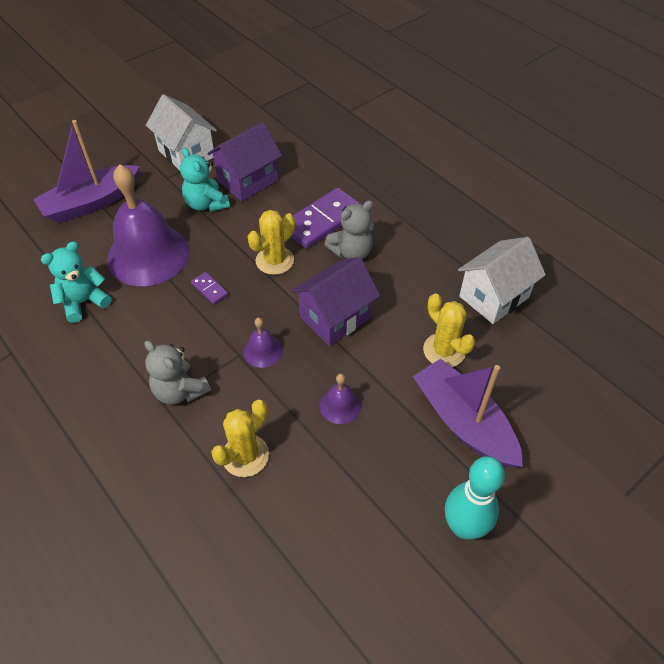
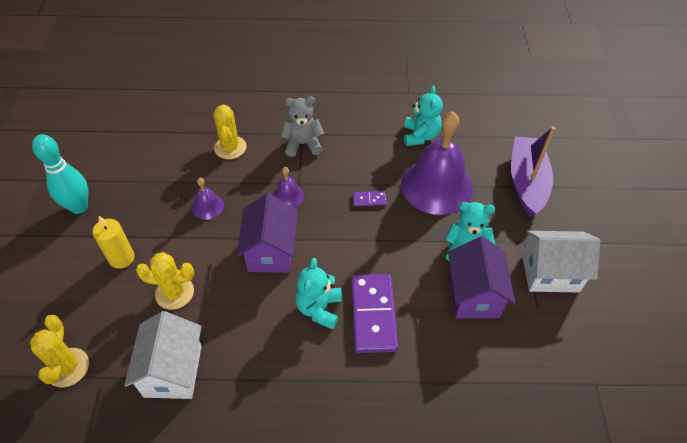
camera: 130 degrees right, 0 degrees up
yellow cactus [248,210,295,275] -> yellow cactus moved to [30,315,89,387]
grey teddy bear [324,200,374,259] -> turquoise teddy bear [295,258,342,330]
purple boat [413,359,523,467] -> yellow candle [92,216,135,269]

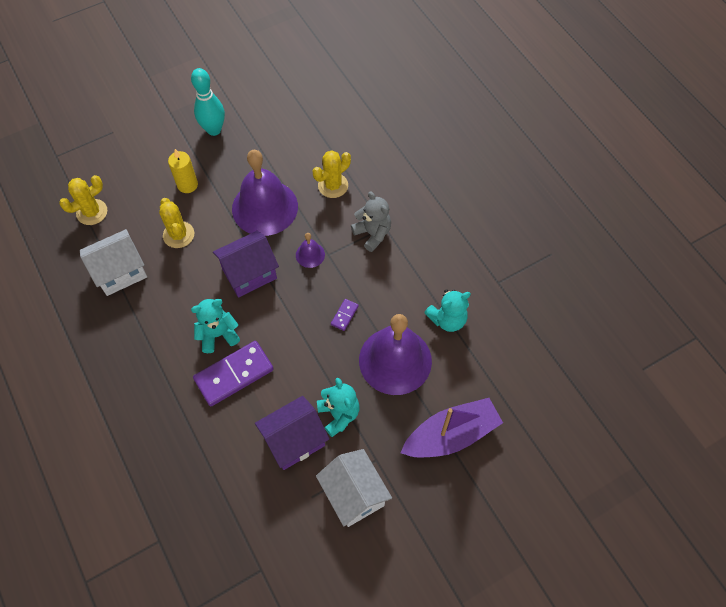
camera: 60 degrees right, 10 degrees up
purple bell [192,178,224,220] -> purple bell [232,150,298,236], size x2.32
purple domino [353,191,387,207] -> purple domino turned 60 degrees clockwise [331,299,359,331]

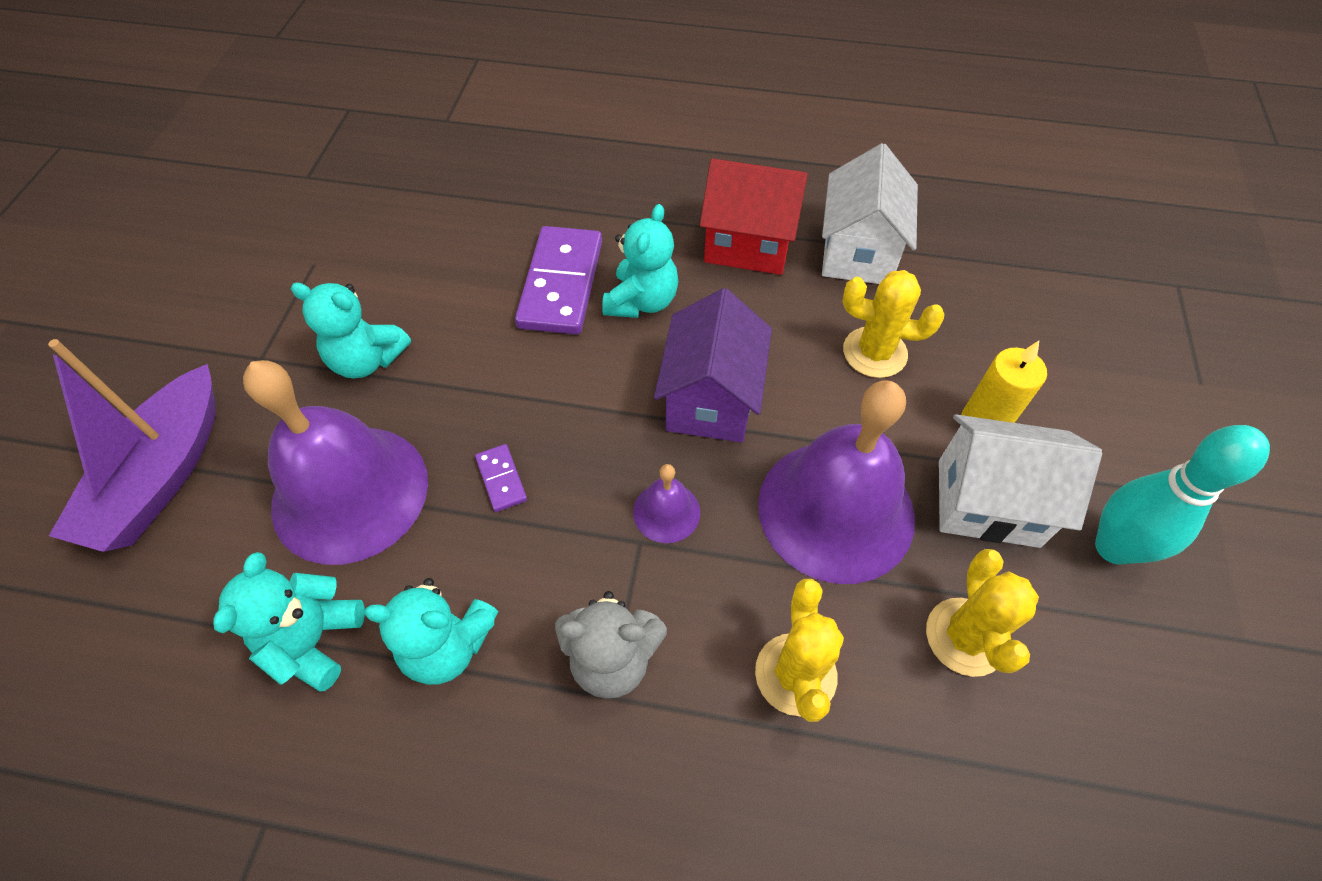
camera: 130 degrees right, 5 degrees down
yellow cactus [59,175,107,225] -> yellow cactus moved to [926,549,1039,677]
purple house [255,396,329,470] -> none
white house [316,449,392,527] -> white house moved to [939,414,1102,548]
none -> turquoise teddy bear [364,578,499,685]
none -> red house [700,158,808,275]

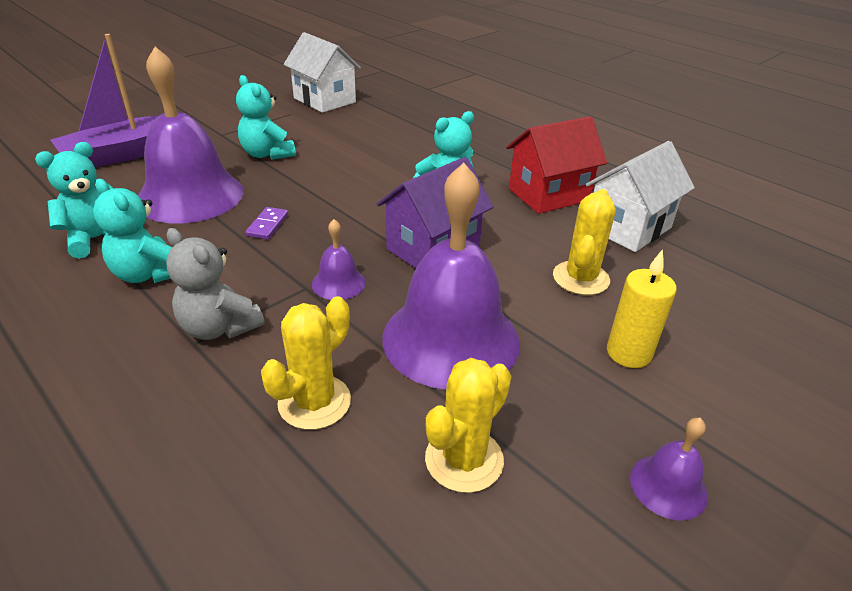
camera: 35 degrees right, 20 degrees down
purple domino [515,226,602,334] -> none
red house [700,158,808,275] -> red house turned 75 degrees counterclockwise [506,116,607,214]
yellow cactus [843,270,944,378] -> yellow cactus turned 60 degrees clockwise [553,189,616,295]
white house [939,414,1102,548] -> white house moved to [283,32,361,113]
turquoise bowling pin [1095,425,1270,564] -> purple bell [630,418,708,521]

